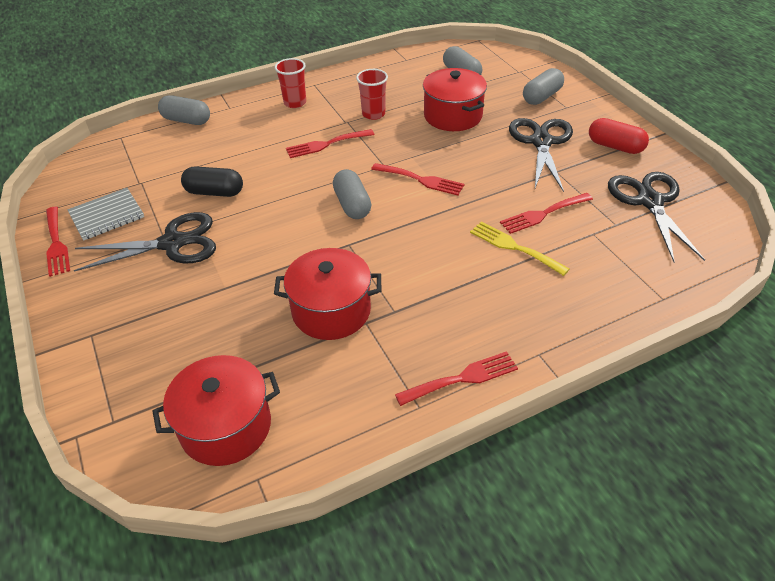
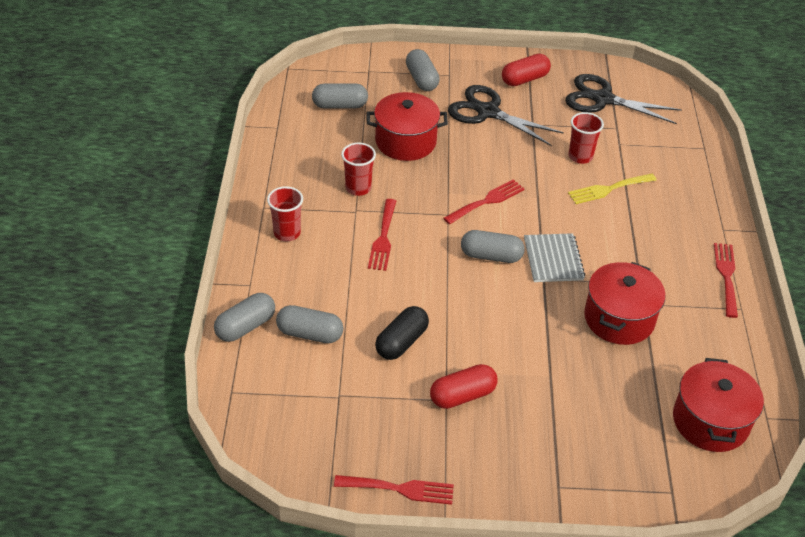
camera: 65 degrees left, 0 degrees up
grey notebook [67,188,144,240] -> grey notebook moved to [524,233,585,282]
black scissors [74,212,216,272] -> red capsule [430,364,497,409]
red fork [500,193,593,234] -> red cup [568,112,604,164]
none -> grey capsule [276,305,343,343]

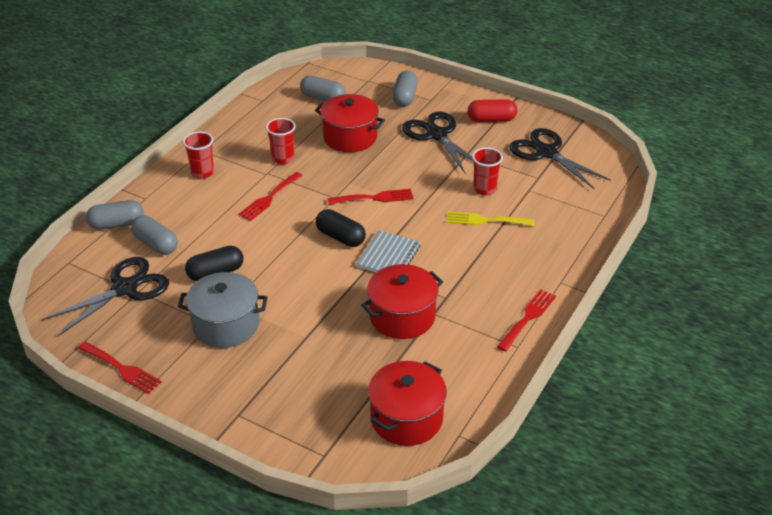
camera: 30 degrees right, 5 degrees down
red capsule [430,364,497,409] -> grey pot [178,272,268,348]
grey capsule [461,230,525,263] -> black capsule [316,209,366,247]
none -> black scissors [42,257,169,336]

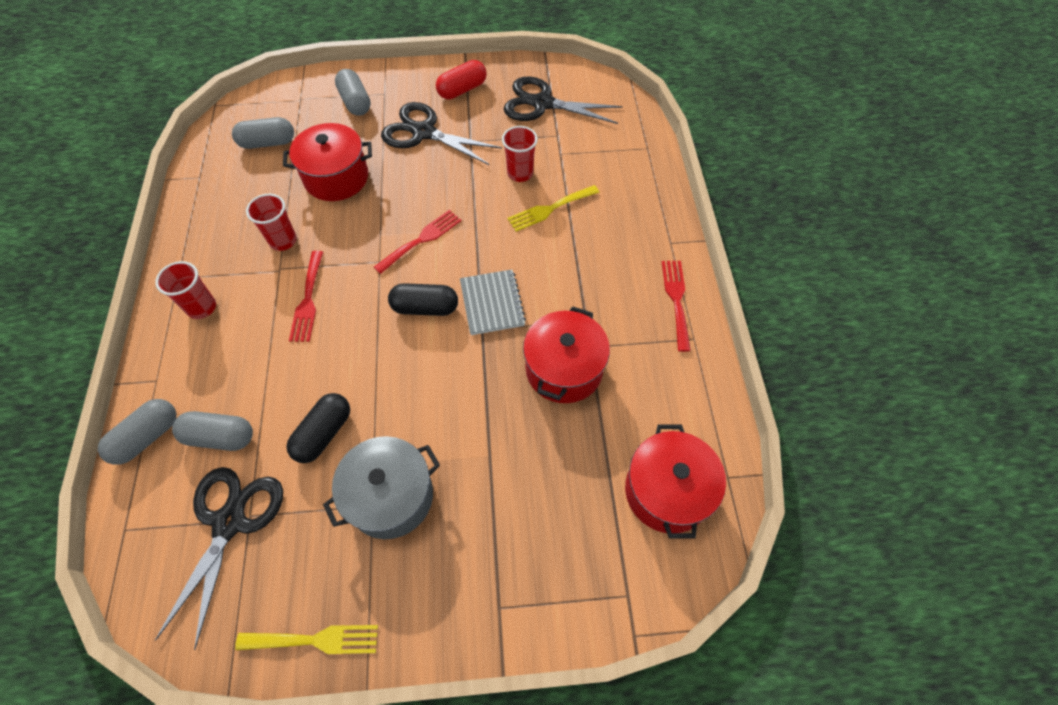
camera: 35 degrees left, 20 degrees up
red fork [78,341,162,394] -> yellow fork [235,625,378,654]

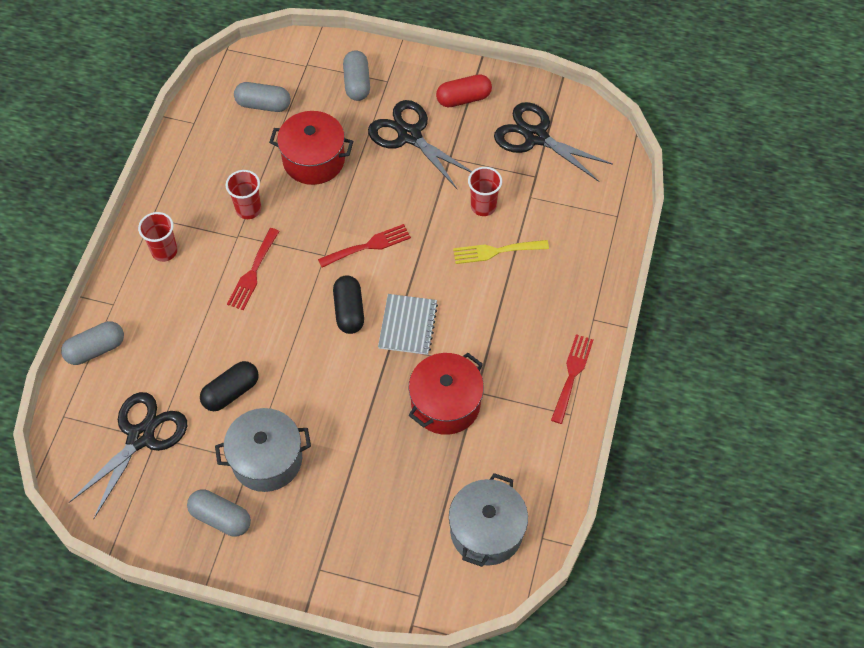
camera: 20 degrees right, 0 degrees up
grey capsule [172,411,253,451] -> grey capsule moved to [187,489,251,537]
yellow fork [235,625,378,654] -> none
black capsule [388,283,458,316] -> black capsule turned 60 degrees clockwise [333,275,364,334]
red pot [625,424,726,539] -> grey pot [449,473,528,567]

